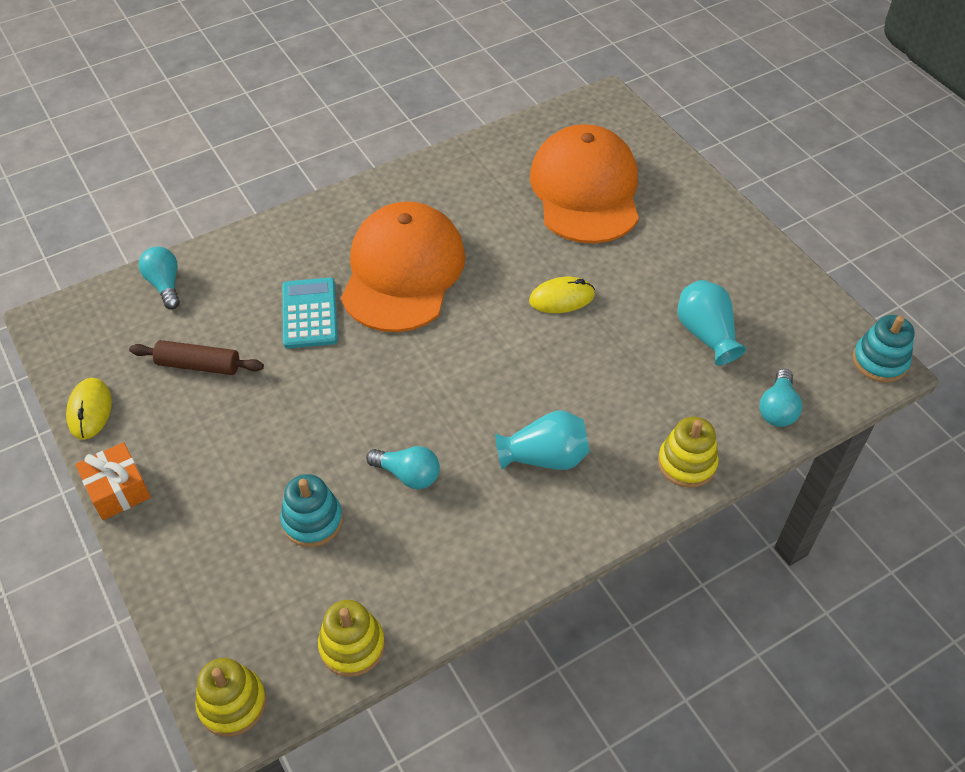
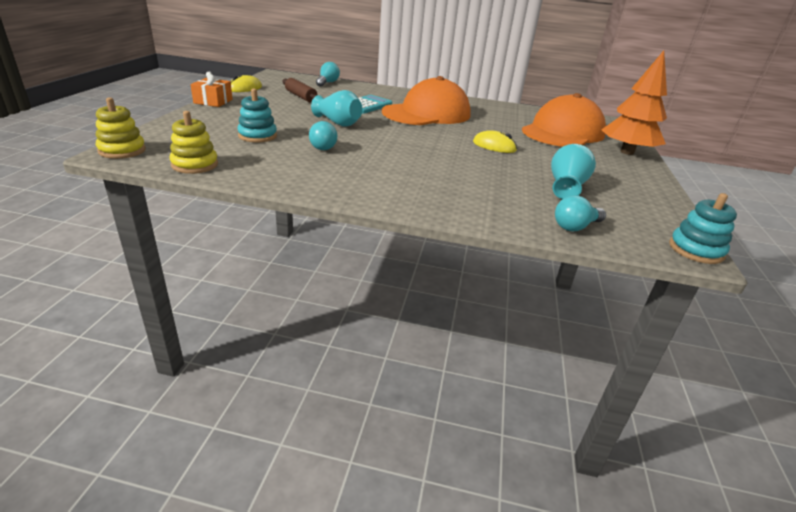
camera: 40 degrees right, 20 degrees down
turquoise vase [495,411,590,470] -> turquoise vase moved to [311,90,363,127]
yellow stacking toy [658,417,719,488] -> none
none -> orange tree [601,51,667,155]

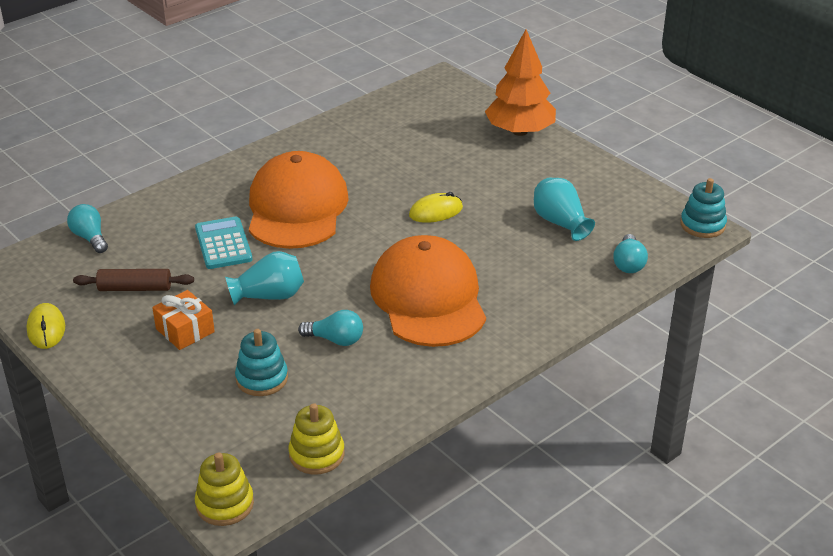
camera: 50 degrees left, 5 degrees up
orange gift [190,72,233,107] -> orange gift moved to [152,290,215,350]
orange cap [522,93,606,147] -> orange cap moved to [370,235,486,347]

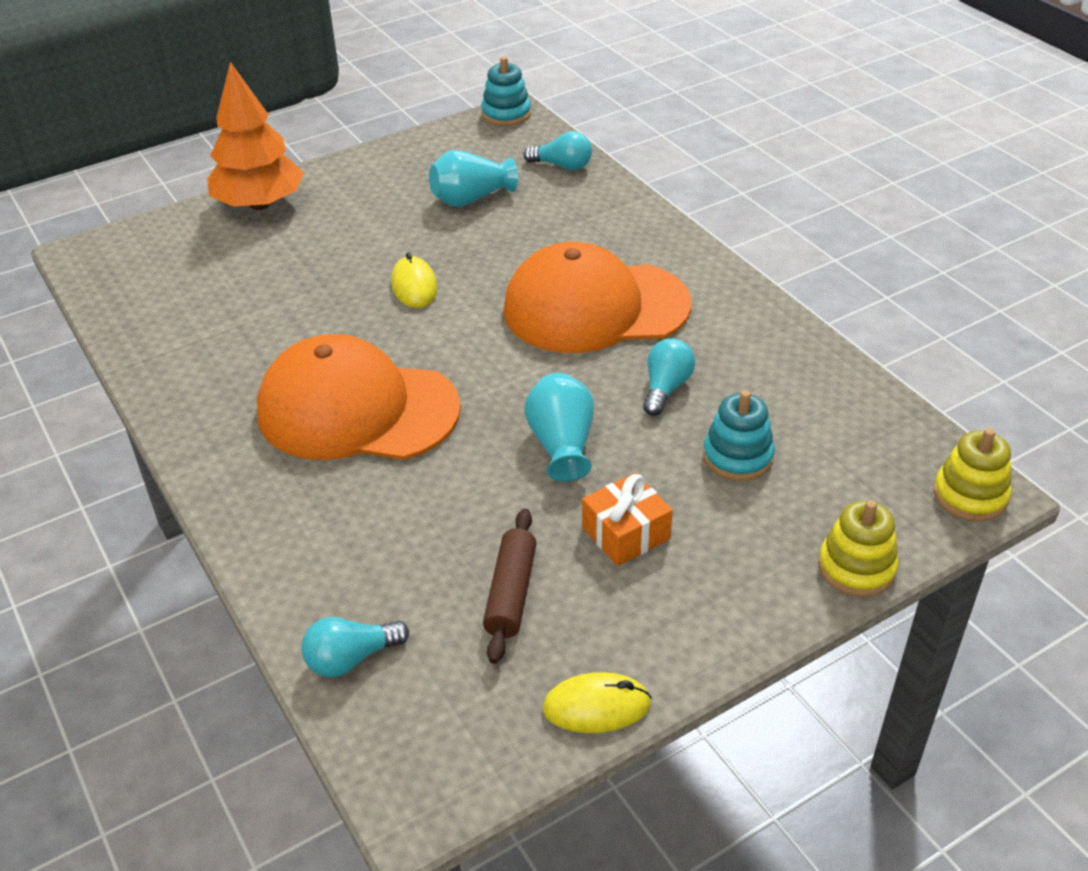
camera: 80 degrees left, 5 degrees up
turquoise calculator [195,217,252,269] -> none
yellow stacking toy [288,403,345,475] -> yellow stacking toy moved to [818,500,899,597]

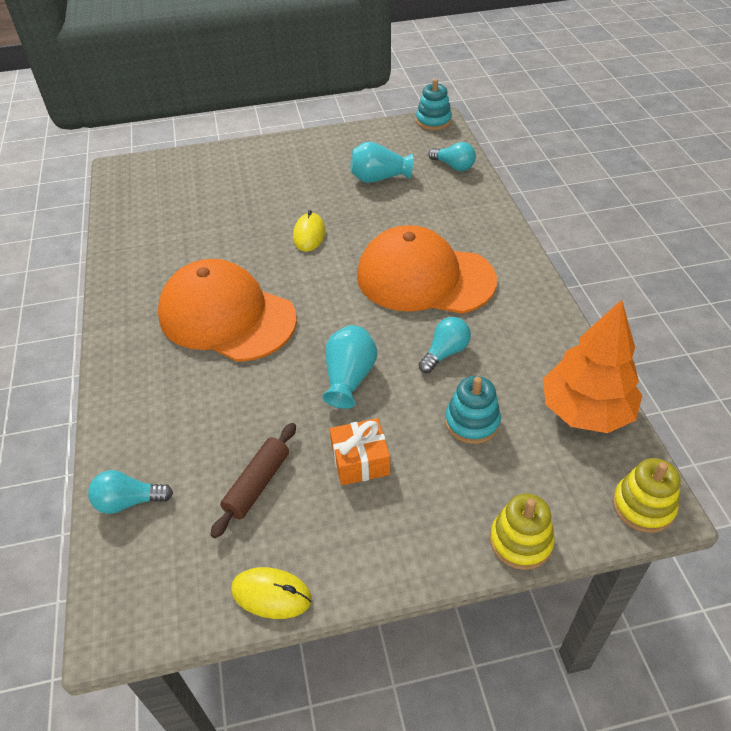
camera: 20 degrees right, 5 degrees up
orange tree [207,62,304,210] -> orange tree moved to [543,300,642,433]

